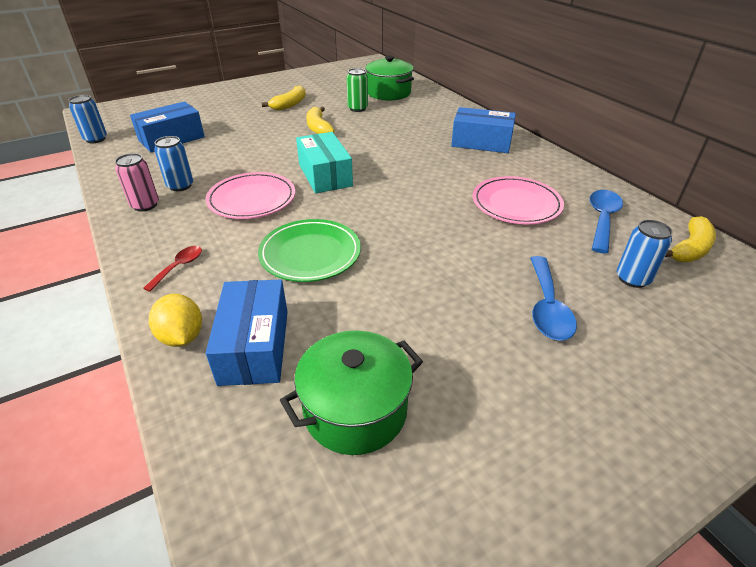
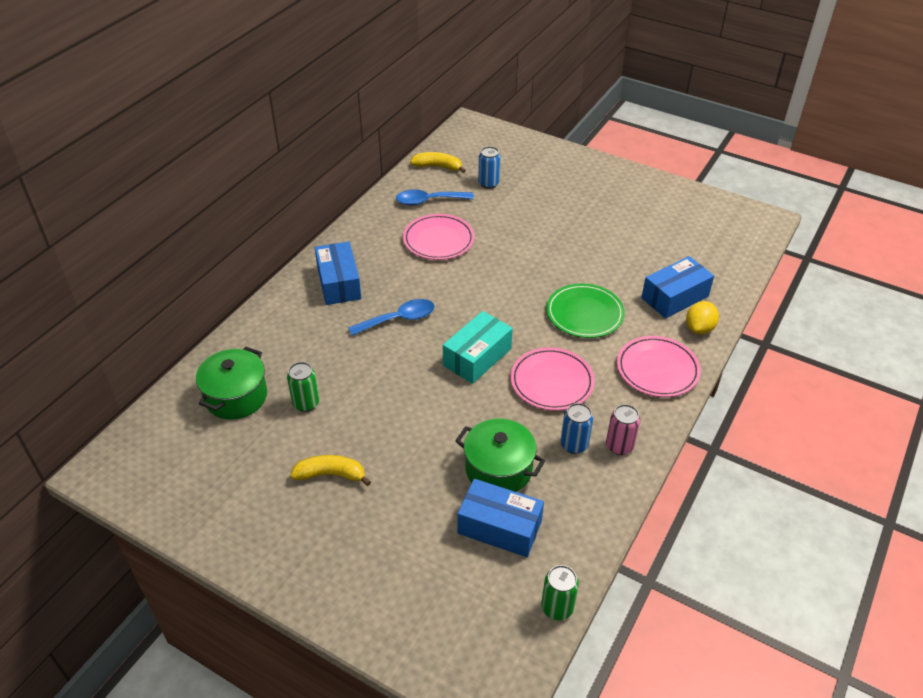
camera: 120 degrees left, 5 degrees up
blue can [69,95,107,143] -> green can [541,565,579,620]
red spoon [143,246,202,292] -> pink plate [617,336,701,397]
green pot [280,330,423,455] -> green pot moved to [455,419,545,492]
yellow banana [306,107,335,134] -> none
blue spoon [530,256,577,341] -> blue spoon moved to [348,299,434,336]

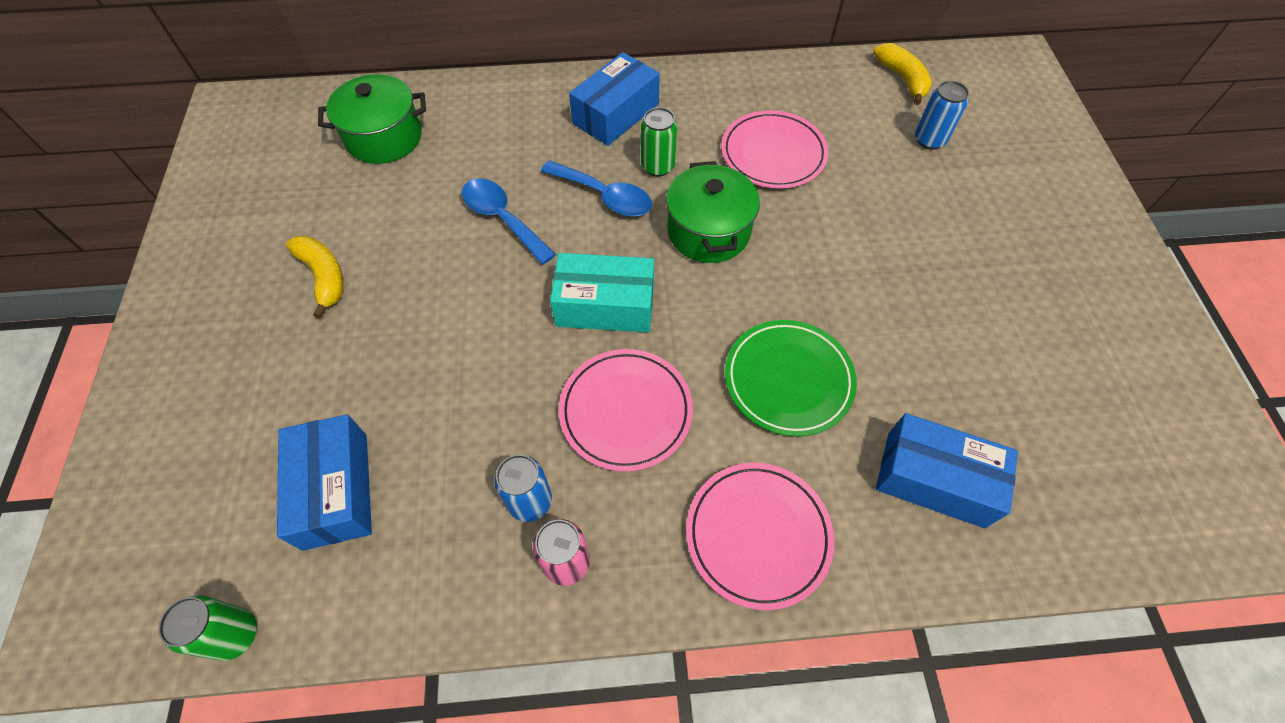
camera: 55 degrees right, 15 degrees up
green can [287,362,319,412] -> green can moved to [641,107,677,177]
blue spoon [396,190,474,205] -> blue spoon moved to [462,178,556,265]
green pot [455,419,545,492] -> green pot moved to [666,161,760,263]
yellow lemon [686,301,719,334] -> none

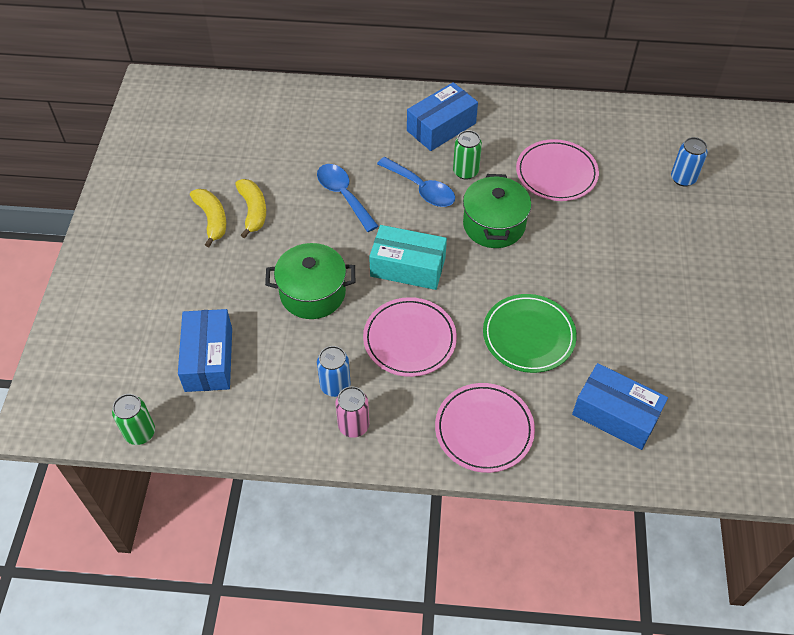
camera: 10 degrees right, 5 degrees down
green pot [318,74,426,164] -> green pot moved to [265,243,355,319]
yellow banana [873,43,932,105] -> yellow banana moved to [235,179,266,238]

